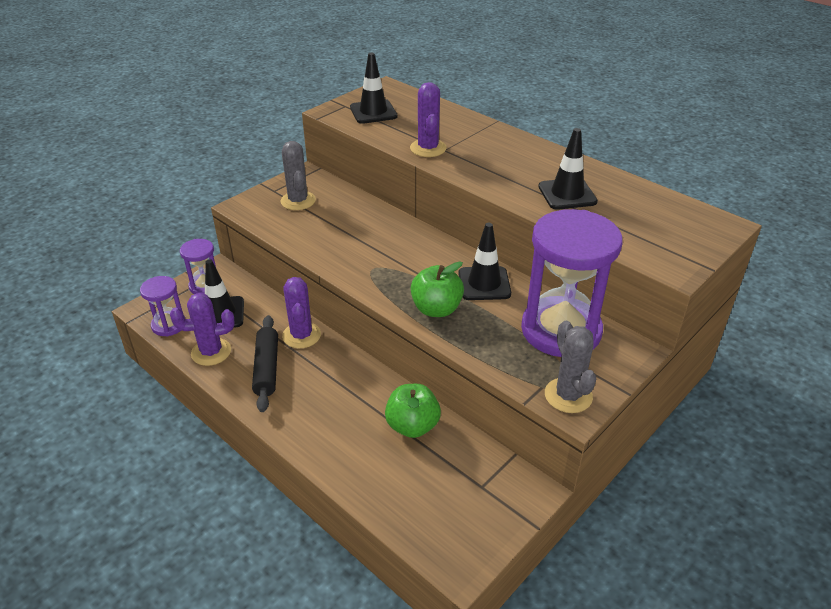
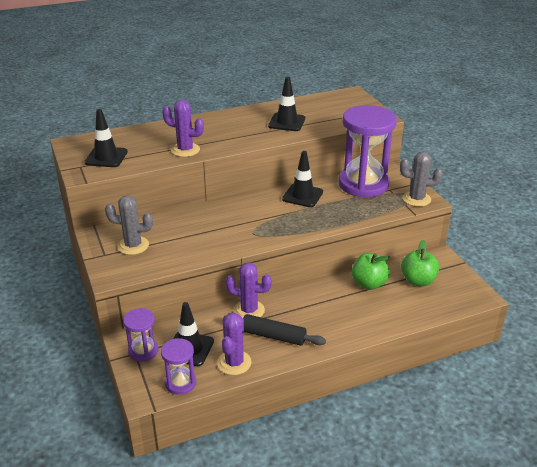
camera: 65 degrees left, 5 degrees down
green apple [411,261,464,317] -> green apple moved to [401,240,439,286]

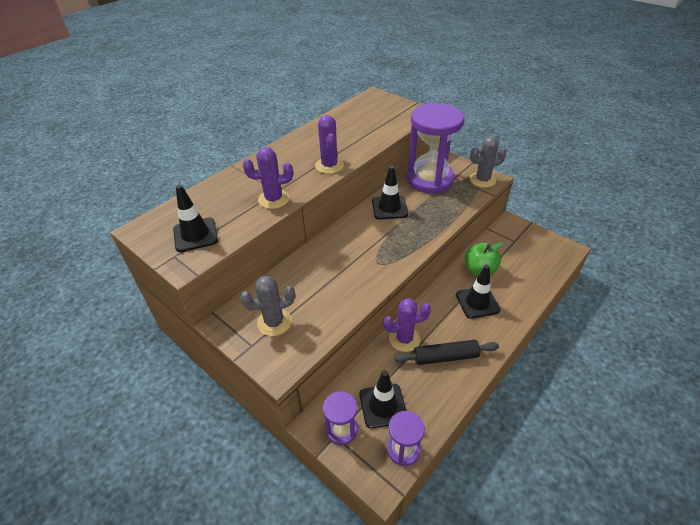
camera: 25 degrees left, 10 degrees up
purple cactus [217,312,252,375] -> purple cactus moved to [315,115,344,174]
black traffic cone [268,77,305,131] -> black traffic cone moved to [456,265,501,319]
green apple [401,240,439,286] -> none

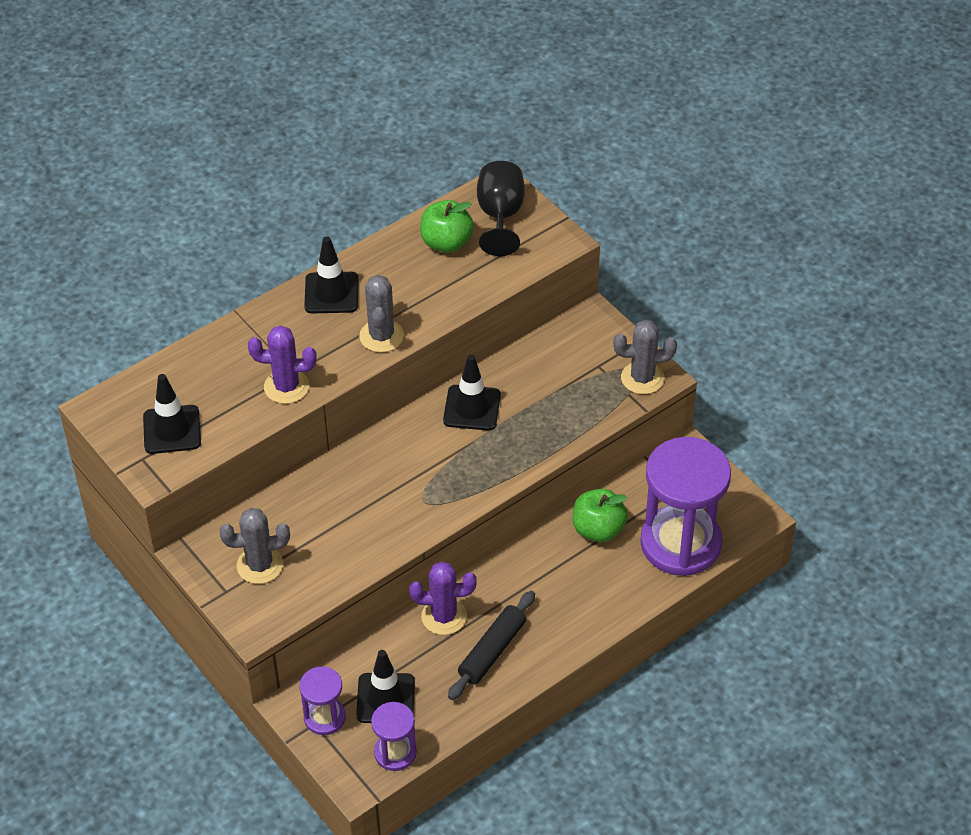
camera: 10 degrees right, 5 degrees up
purple cactus [315,115,344,174] -> grey cactus [359,275,404,352]
black rolling pin [394,340,499,365] -> black rolling pin turned 60 degrees counterclockwise [448,591,535,700]
purple hourglass [407,103,464,194] -> purple hourglass moved to [640,437,731,576]
black traffic cone [456,265,501,319] -> black traffic cone moved to [304,236,359,313]
none -> green apple [420,200,474,253]
none -> black goblet [477,161,525,256]

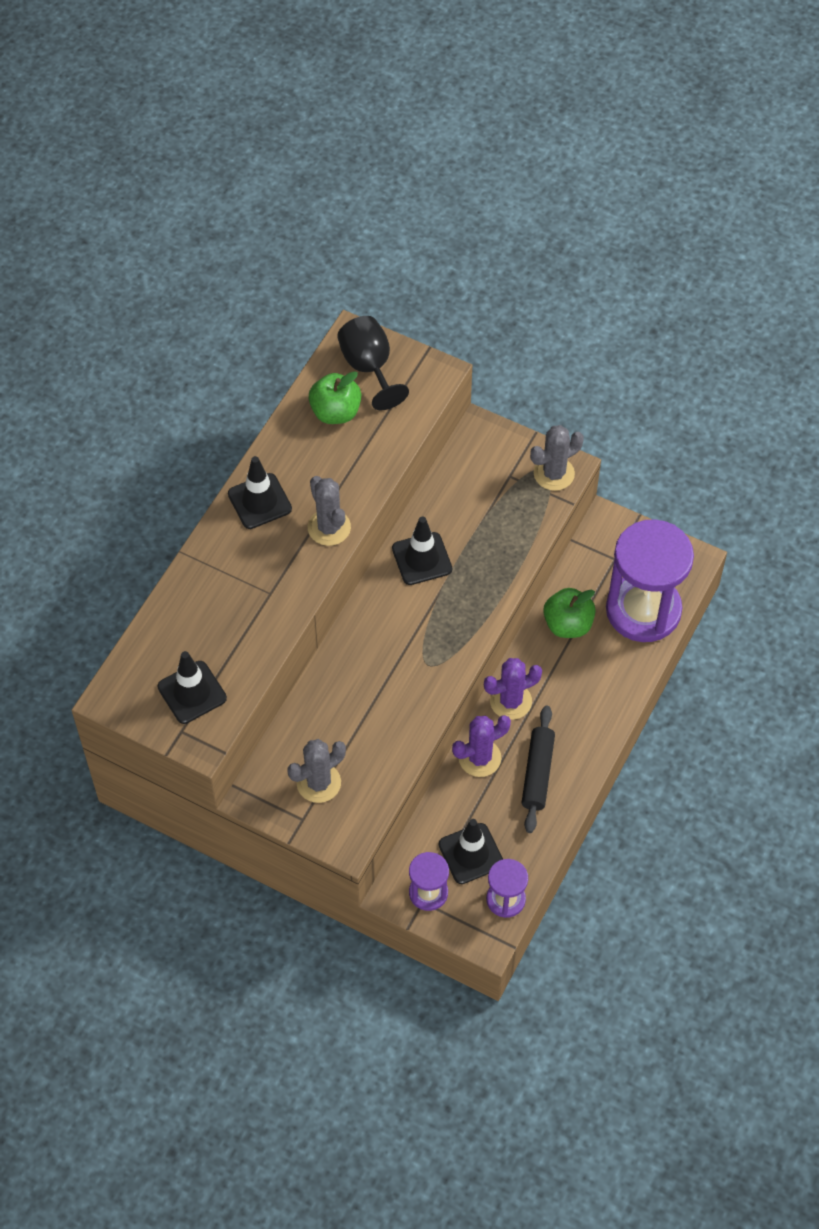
camera: 25 degrees left, 10 degrees up
purple cactus [248,326,317,404] -> purple cactus moved to [484,658,542,720]

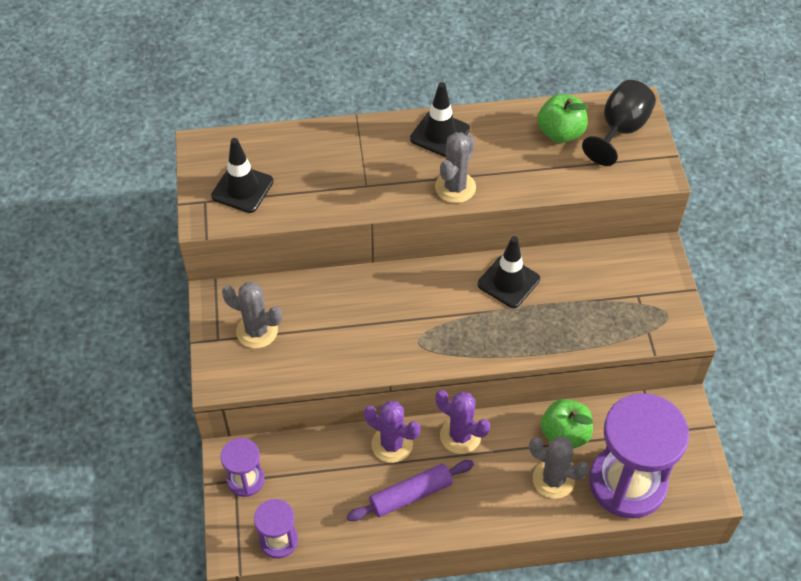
camera: 55 degrees right, 5 degrees down
black traffic cone [439,819,503,884] -> none
black rolling pin [522,706,555,833] -> purple rolling pin [347,460,474,521]
grey cactus [530,425,584,491] -> grey cactus moved to [529,437,590,499]

